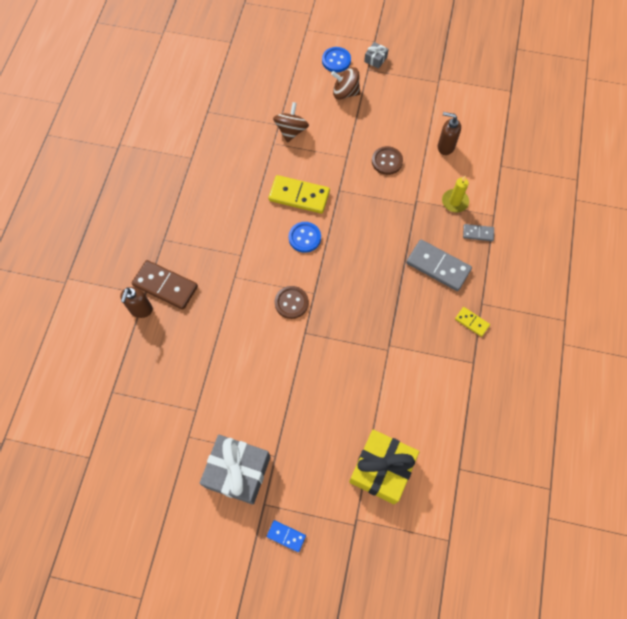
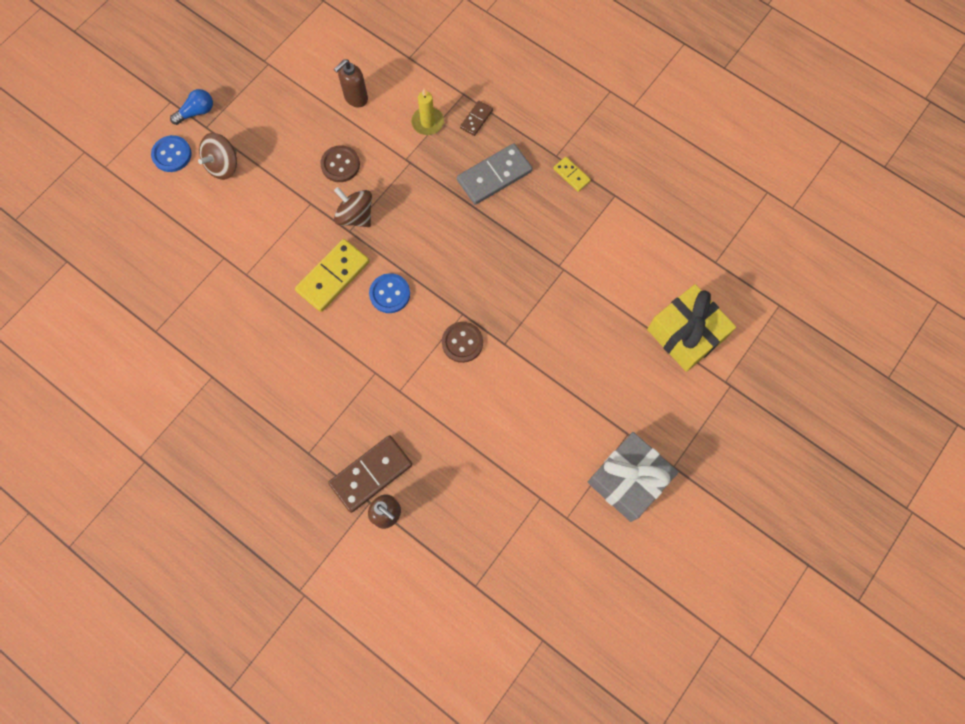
camera: 65 degrees left, 5 degrees up
blue domino [267,520,306,552] -> none
brown spinning top [273,102,309,143] -> brown spinning top moved to [334,187,372,227]
grey gift [364,42,388,69] -> blue light bulb [170,89,213,125]
yellow domino [455,307,490,337] -> yellow domino turned 75 degrees clockwise [553,157,591,192]
grey domino [463,224,494,241] -> brown domino [460,101,493,136]

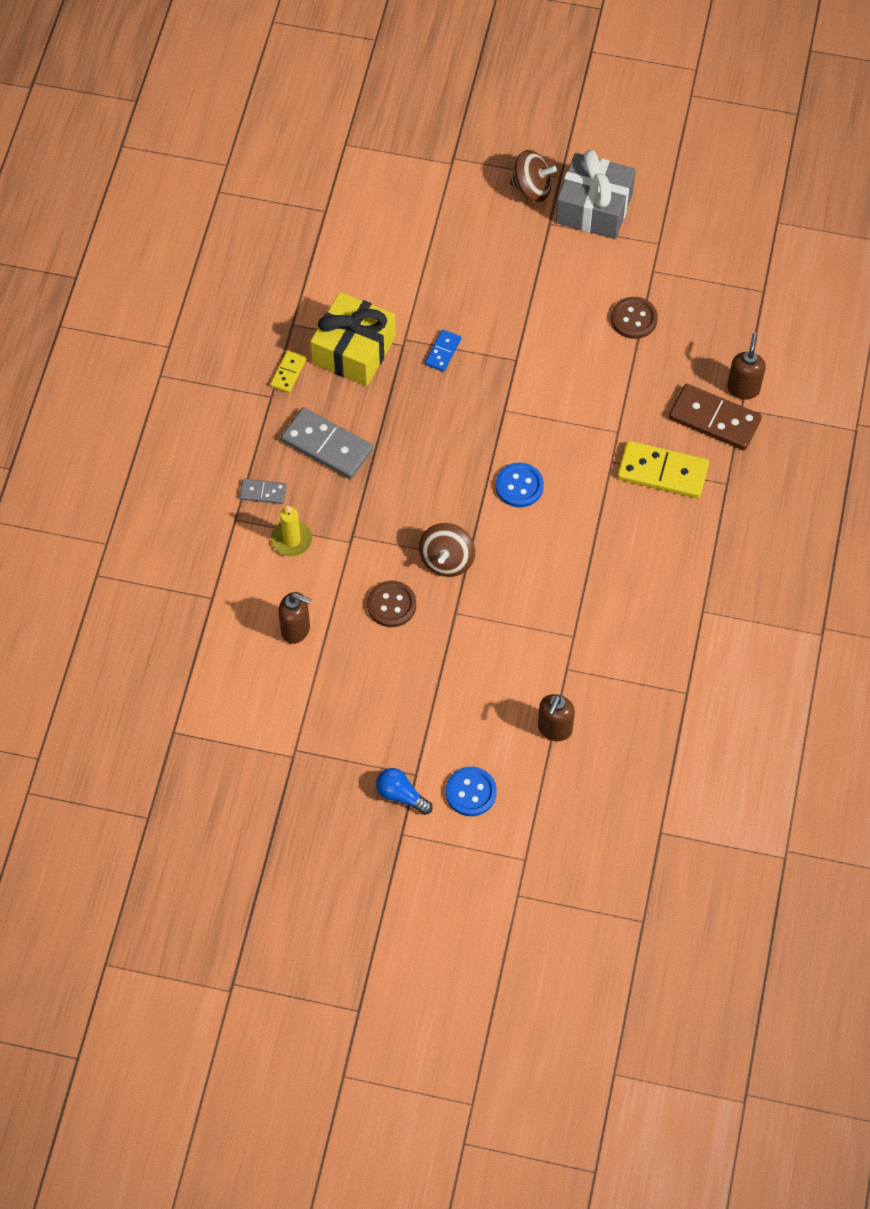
camera: 115 degrees left, 10 degrees down
brown spinning top [198,133,237,180] -> brown spinning top moved to [510,150,557,202]
yellow domino [295,239,370,312] -> yellow domino moved to [617,441,709,498]
brown button [442,322,483,363] -> brown button moved to [611,297,658,339]
brown domino [460,101,493,136] -> grey domino [239,478,287,504]
yellow gift [647,284,736,372] -> yellow gift moved to [310,292,396,386]
none -> blue domino [425,329,461,372]
none -> brown soap dispenser [538,694,575,741]

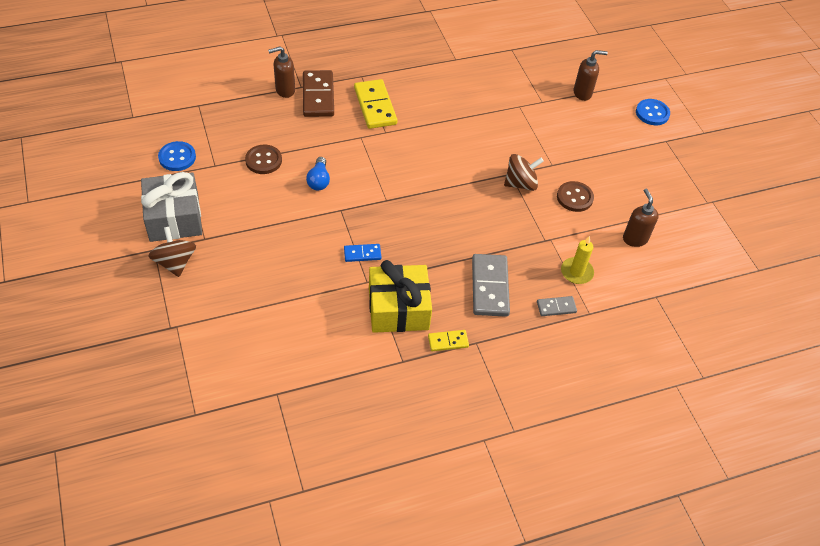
camera: 125 degrees left, 10 degrees down
grey domino [239,478,287,504] -> grey domino turned 75 degrees counterclockwise [537,296,577,316]
blue light bulb [376,768,432,815] -> blue light bulb moved to [306,157,330,191]
blue button [496,463,544,507] -> blue button moved to [158,141,196,171]

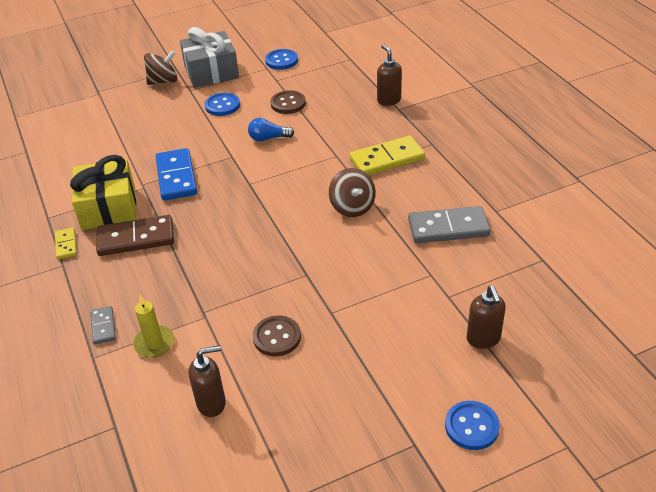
camera: 90 degrees right, 10 degrees down
brown domino [303,70,334,117] -> brown domino moved to [96,215,174,256]
blue domino [344,244,382,262] -> blue domino [156,148,197,201], size x1.92
grey domino [472,254,510,317] -> grey domino moved to [408,206,491,243]
brown spinning top [504,154,544,191] -> brown spinning top moved to [329,168,376,217]
none -> blue button [205,92,240,116]

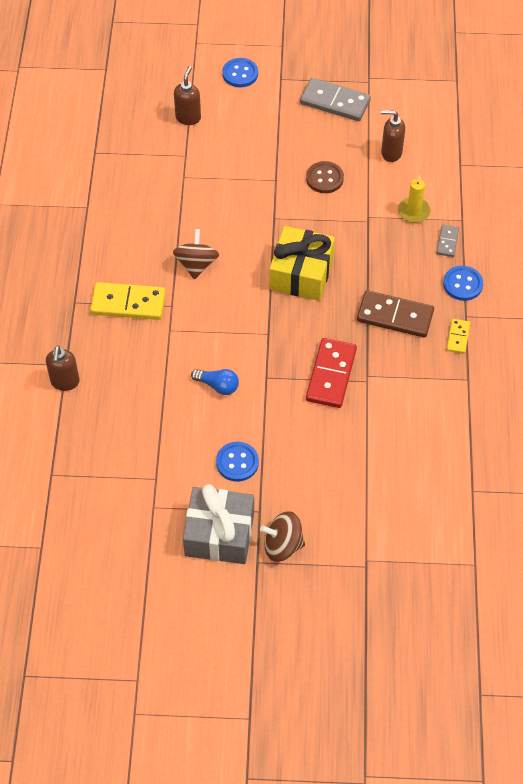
camera: 155 degrees left, 15 degrees up
yellow gift [70,155,137,230] -> yellow gift moved to [269,226,335,301]
blue domino [156,148,197,201] -> red domino [306,338,357,408]
blue button [265,49,298,70] -> blue button moved to [443,266,483,301]
brown button [270,90,306,114] -> none
grey domino [408,206,491,243] -> grey domino moved to [300,78,371,121]

